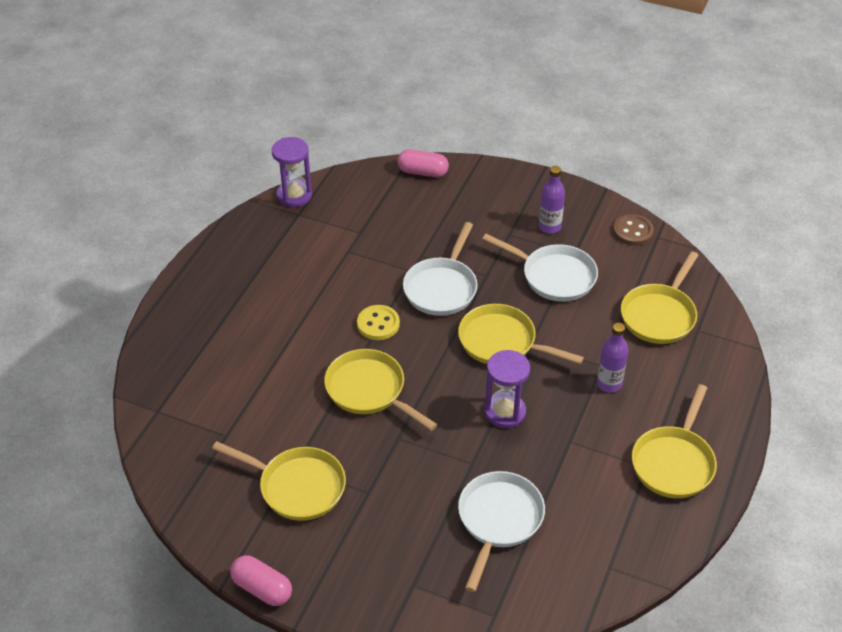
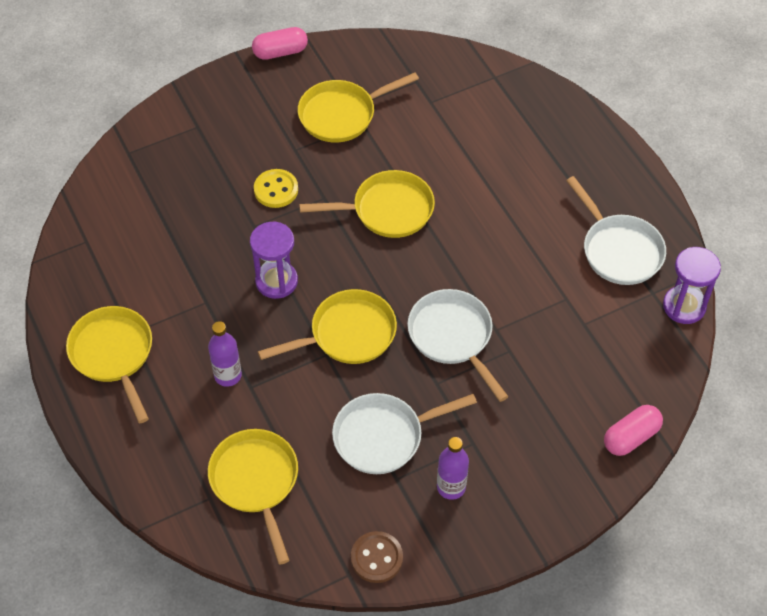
camera: 130 degrees right, 10 degrees up
yellow button [357,305,400,340] -> yellow button moved to [254,169,298,208]
white pan [458,471,545,592] -> white pan moved to [566,176,666,285]

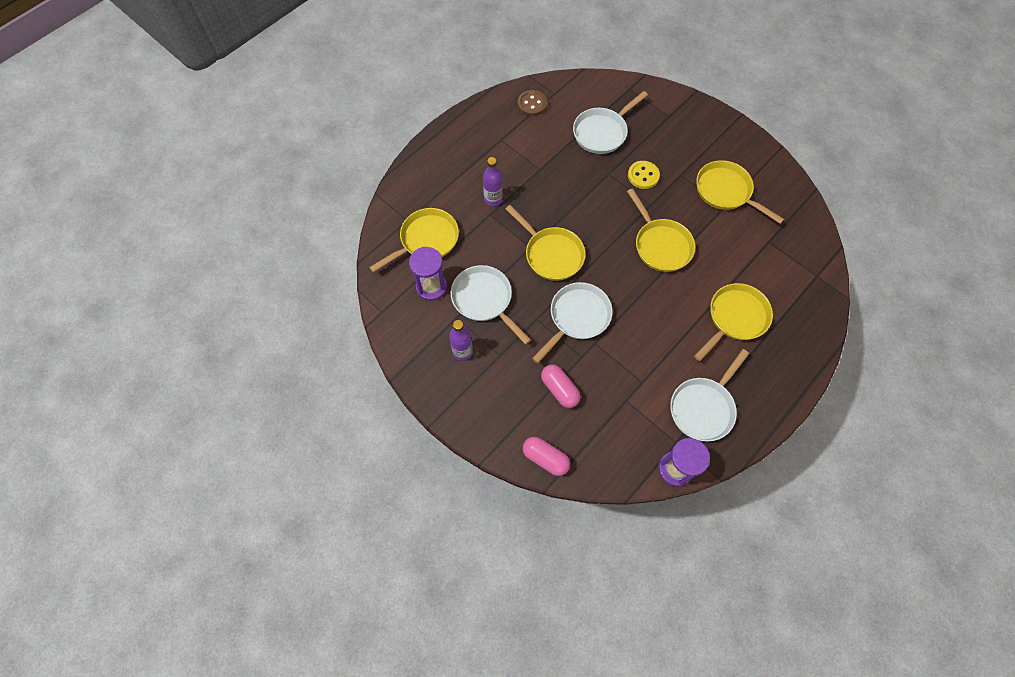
camera: 70 degrees right, 10 degrees up
yellow pan [66,306,152,423] -> yellow pan moved to [694,283,773,361]
purple hourglass [250,222,298,299] -> purple hourglass moved to [409,247,447,301]
pink capsule [252,27,308,60] -> pink capsule moved to [541,365,581,408]
brown button [351,531,403,583] -> brown button moved to [518,90,547,116]
none -> white pan [573,91,648,154]

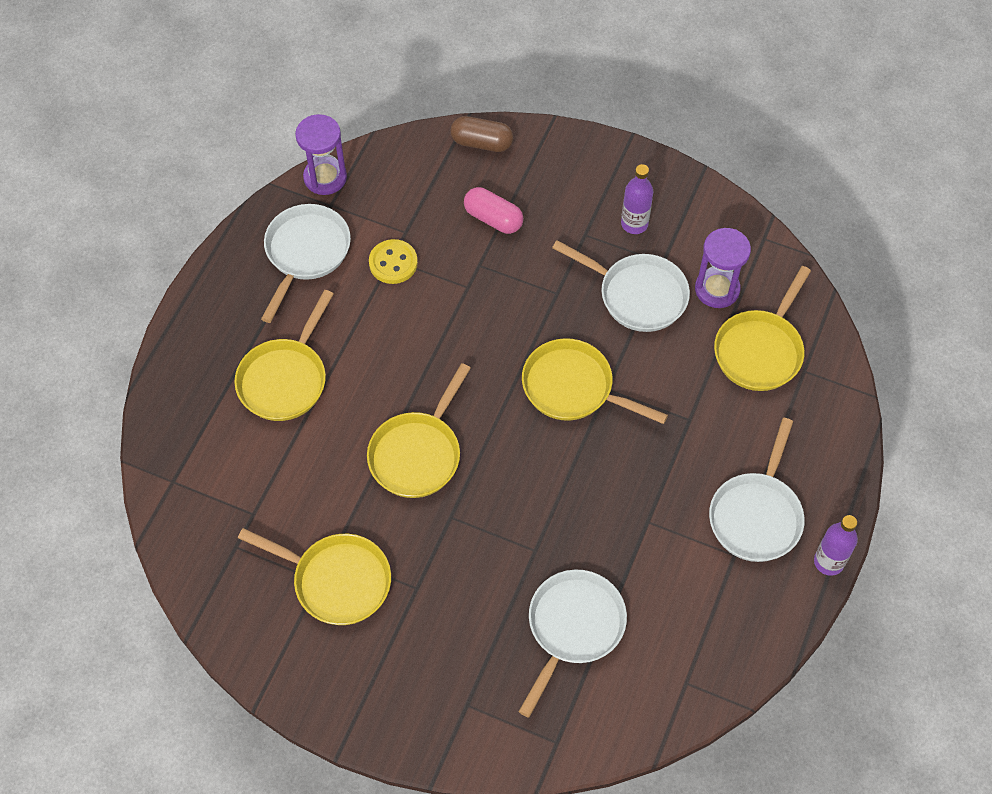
camera: 160 degrees right, 5 degrees down
purple bottle [483,157,503,206] -> purple bottle moved to [814,515,858,576]
brown button [518,90,547,116] -> none
pink capsule [523,437,570,476] -> brown capsule [450,116,513,152]
white pan [532,282,613,363] -> white pan moved to [709,418,805,562]
yellow pan [627,188,695,272] -> yellow pan turned 105 degrees counterclockwise [367,363,471,498]
yellow button [628,161,660,189] -> yellow button moved to [369,239,418,284]

